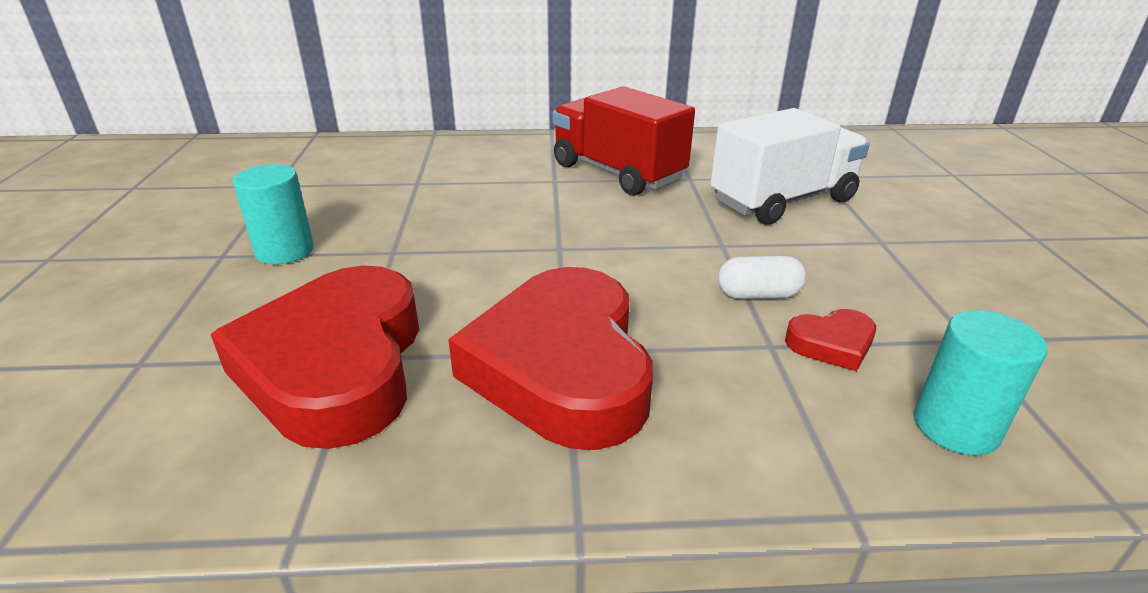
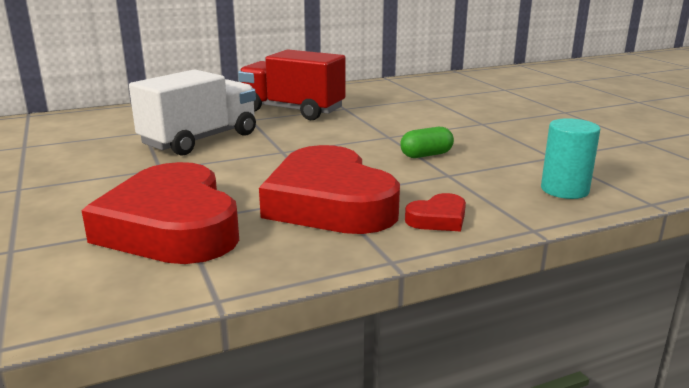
camera: 20 degrees left, 10 degrees down
turquoise cylinder [233,164,314,265] -> none
white truck [710,108,870,225] -> white truck moved to [129,69,256,156]
white capsule [718,256,806,299] -> green capsule [400,127,454,158]
red heart [785,309,876,372] -> red heart moved to [405,193,466,231]

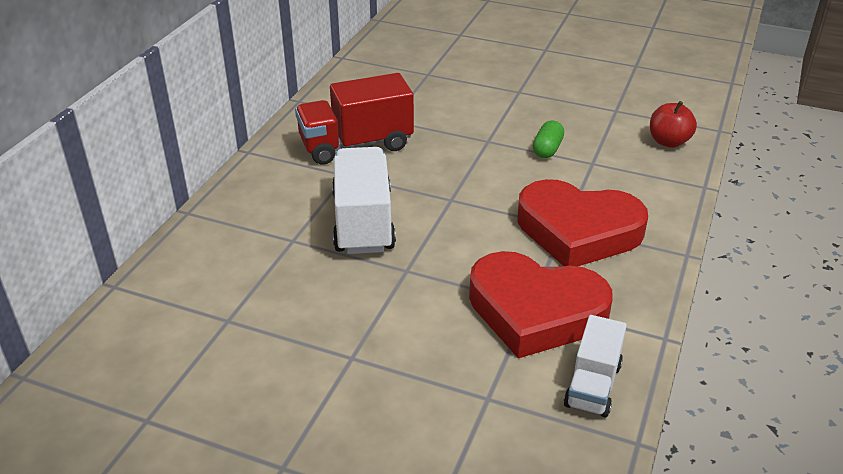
camera: 45 degrees left, 15 degrees up
red heart [405,193,466,231] -> none
turquoise cylinder [541,118,600,199] -> red apple [650,101,697,148]
none -> white truck [564,315,627,417]

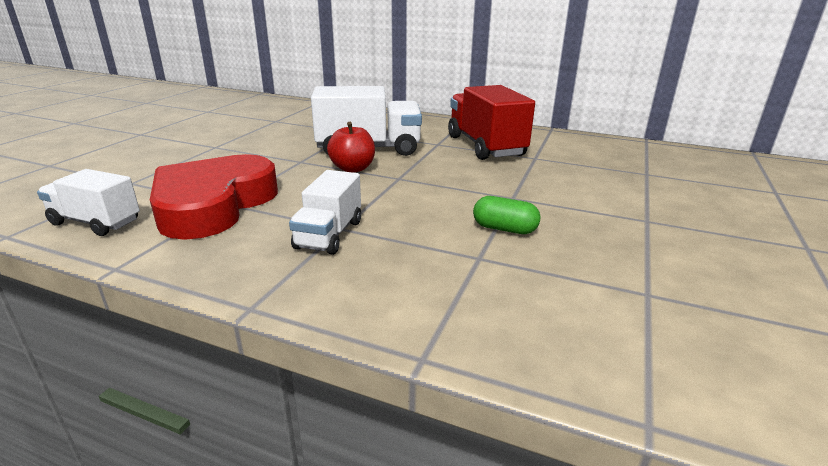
camera: 90 degrees right, 10 degrees down
red heart [517,179,648,266] -> white truck [289,170,361,255]
red apple [650,101,697,148] -> red apple moved to [327,122,375,173]

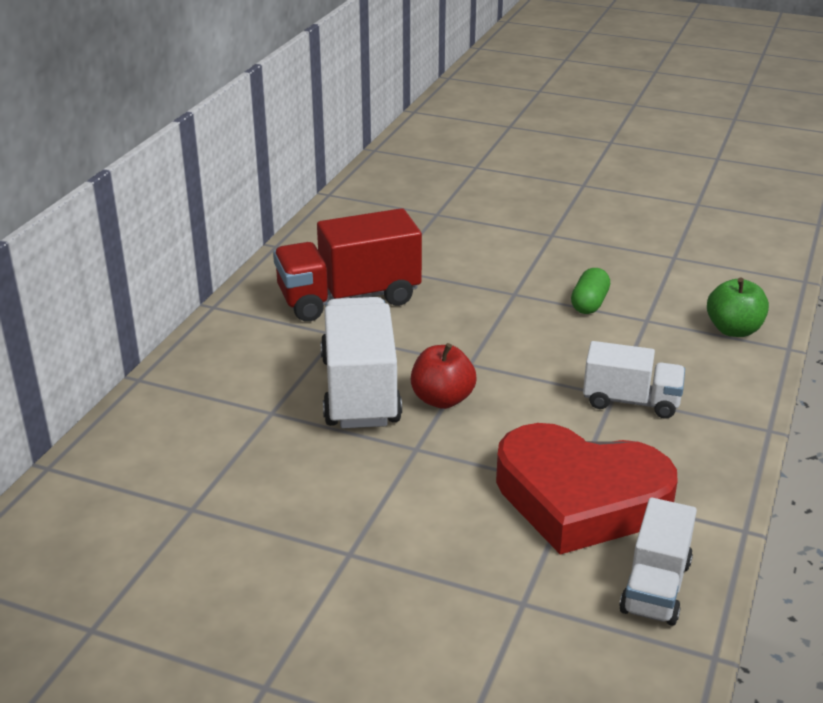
camera: 90 degrees left, 5 degrees up
none -> green apple [707,278,769,337]

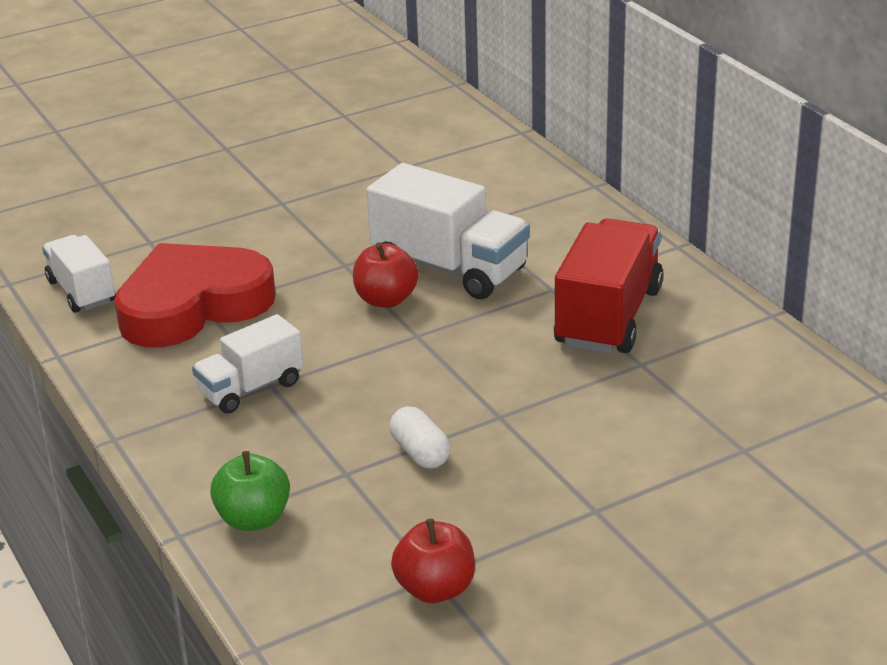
camera: 130 degrees right, 0 degrees up
green capsule [571,268,610,314] -> white capsule [390,406,451,469]
none -> red apple [391,519,475,603]

